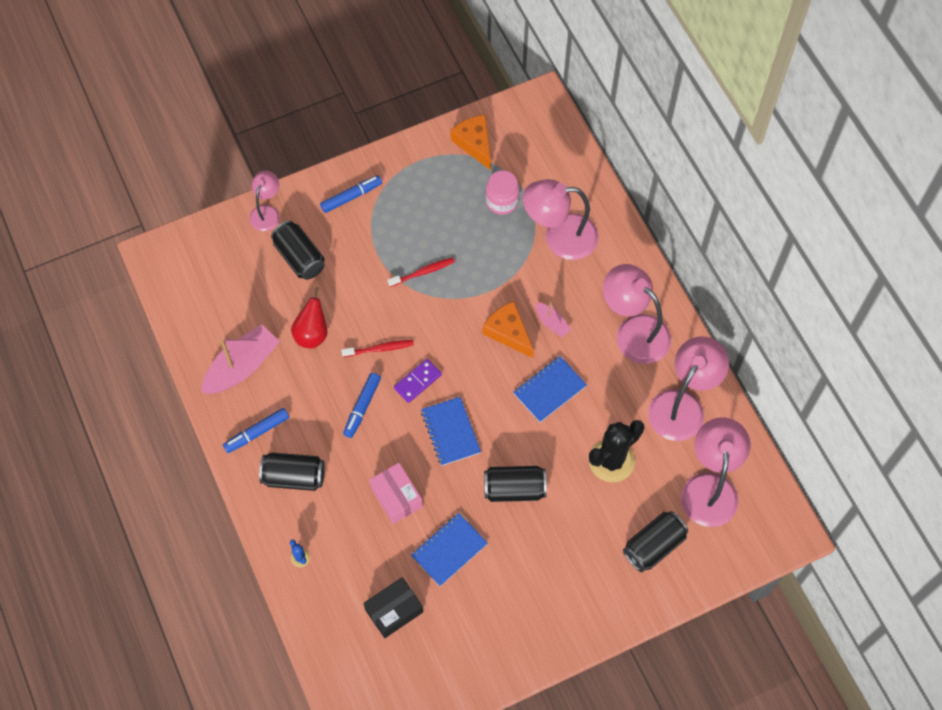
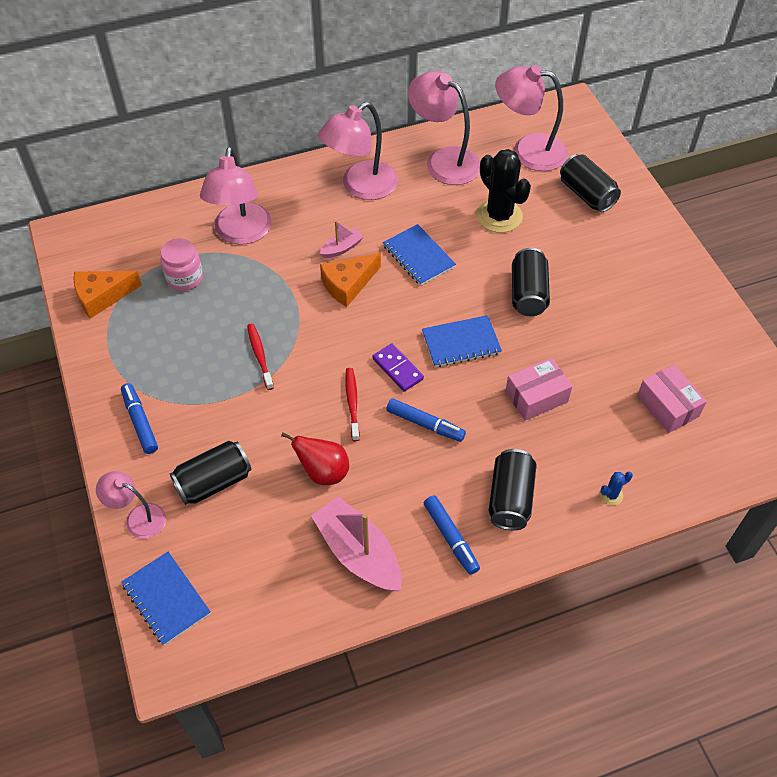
camera: 85 degrees left, 10 degrees down
black box [363,577,423,638] -> pink box [637,364,707,433]
blue notebook [411,513,488,586] -> blue notebook moved to [121,552,211,645]

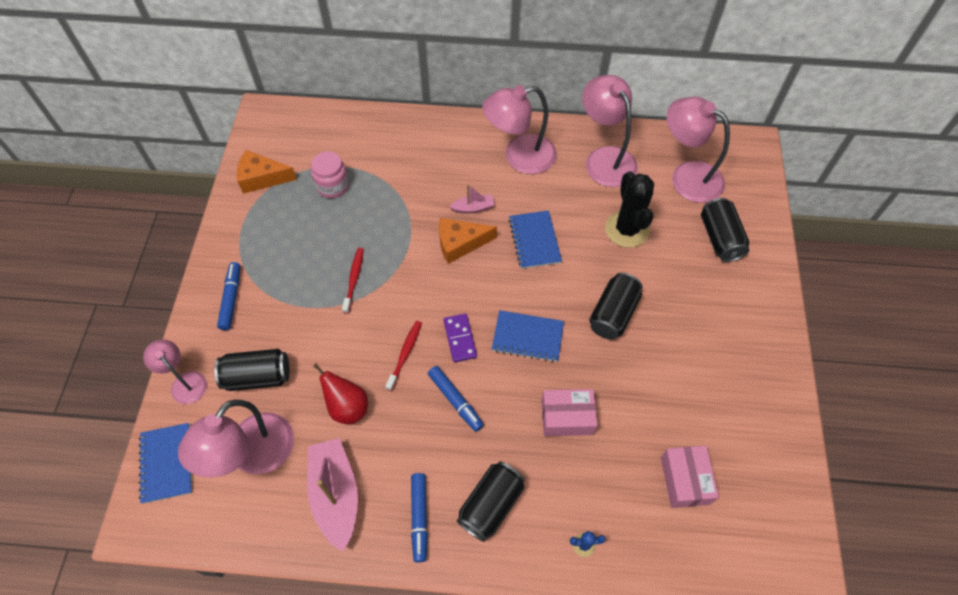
camera: 25 degrees right, 5 degrees up
pink lamp [200,146,271,245] -> pink lamp moved to [178,399,294,477]

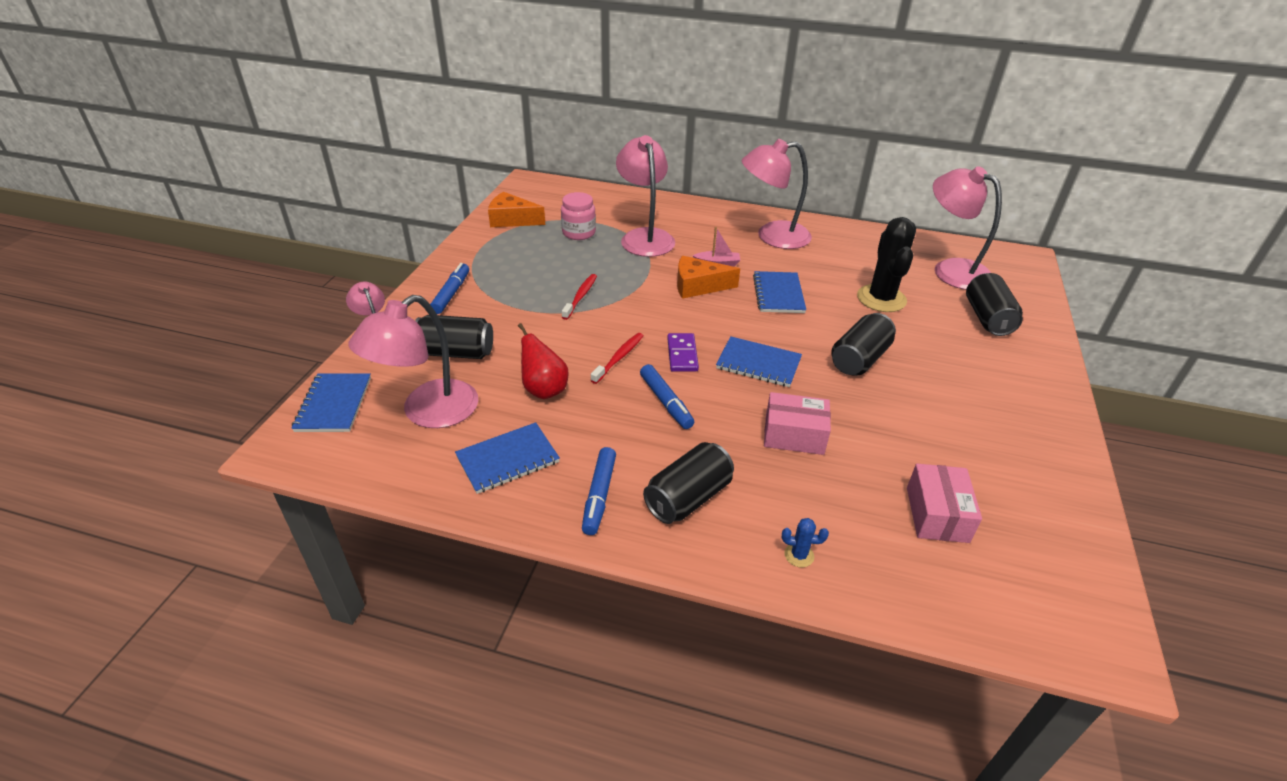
camera: 10 degrees right, 20 degrees down
pink boat [307,438,358,552] -> blue notebook [455,422,560,494]
pink lamp [582,75,638,187] -> pink lamp moved to [616,135,675,257]

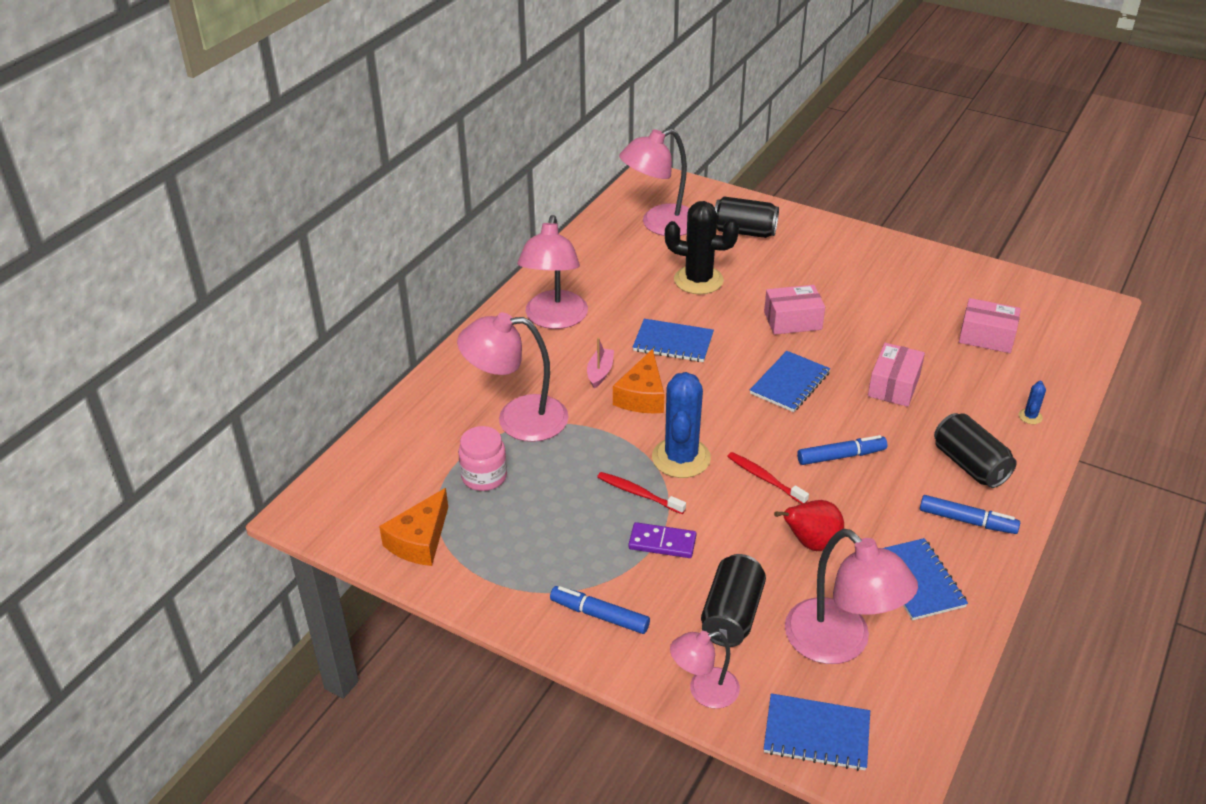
camera: 75 degrees left, 0 degrees up
purple domino [667,333,699,372] -> purple domino moved to [628,522,696,558]
black can [831,313,896,376] -> pink box [764,285,825,335]
none -> blue cactus [652,372,711,478]

